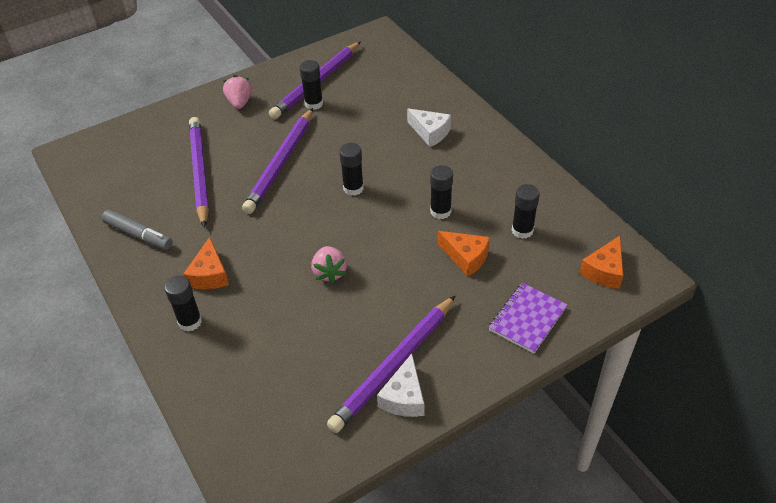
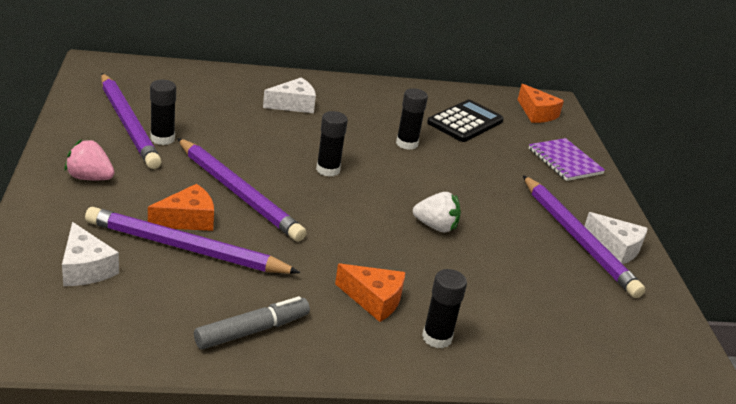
camera: 70 degrees left, 15 degrees down
pink strawberry [311,246,347,284] -> white strawberry [413,192,461,232]
orange cheese [438,231,490,277] -> orange cheese moved to [148,184,214,231]
black glue stick [512,184,540,239] -> black calculator [427,100,504,142]
none -> white cheese [62,222,119,286]

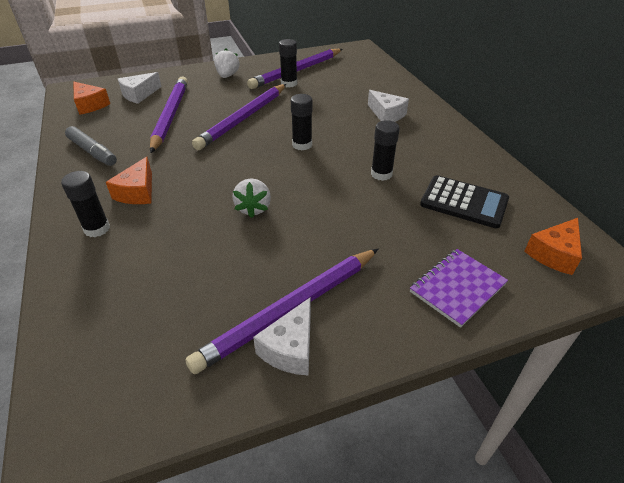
camera: 80 degrees right, 10 degrees up
pink strawberry [65,139,115,180] -> white strawberry [214,48,239,78]
orange cheese [148,184,214,231] -> orange cheese moved to [74,82,110,115]

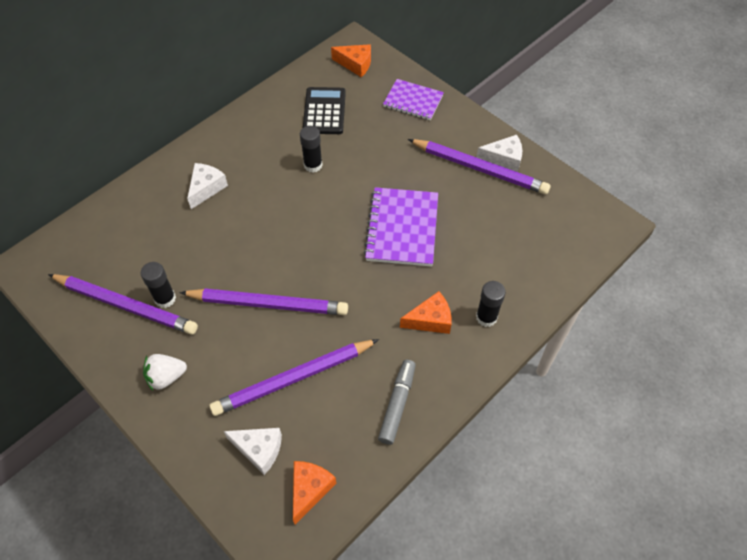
camera: 115 degrees left, 15 degrees up
white strawberry [232,178,271,218] -> purple notebook [364,187,438,267]
black glue stick [291,94,312,151] -> none

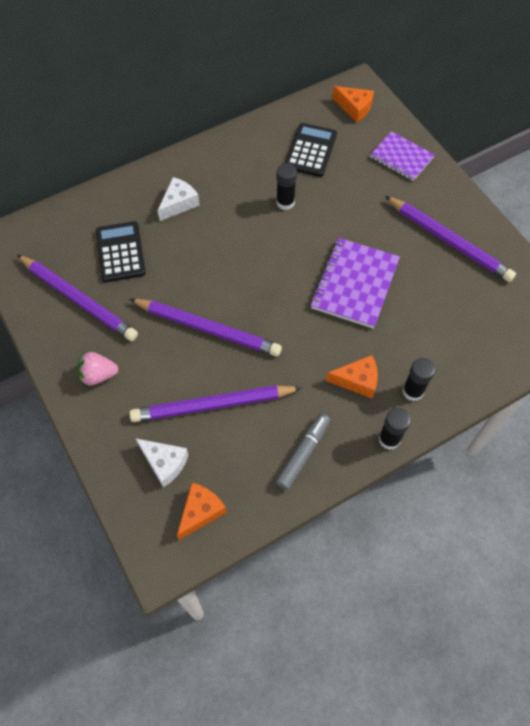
camera: 15 degrees right, 5 degrees up
black glue stick [140,262,176,308] -> black glue stick moved to [379,408,411,450]
white strawberry [143,354,187,391] -> pink strawberry [77,352,119,385]
white cheese [476,135,522,172] -> none
none -> black calculator [96,221,146,282]

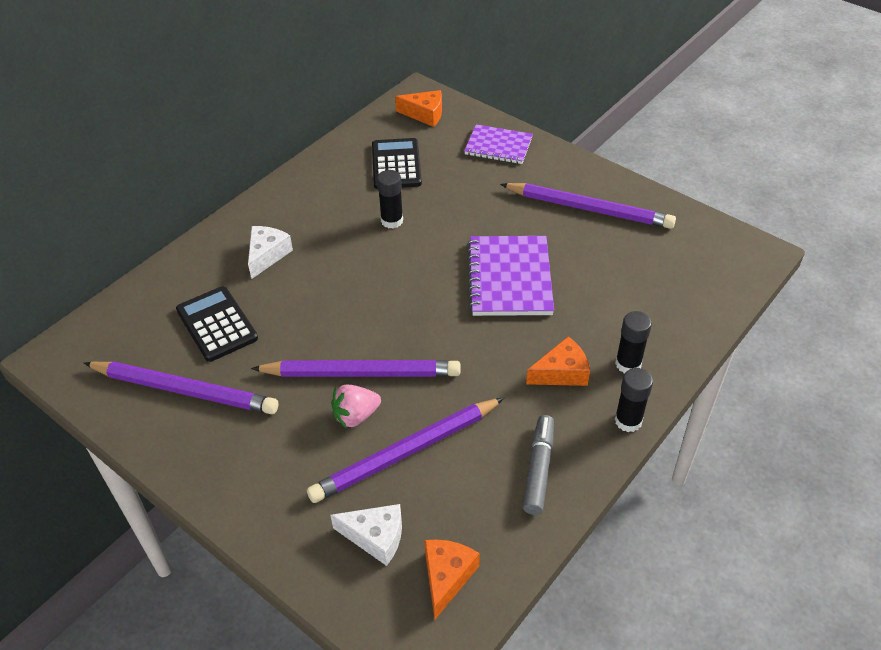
camera: 20 degrees left, 15 degrees down
pink strawberry [77,352,119,385] -> pink strawberry moved to [331,385,381,429]

